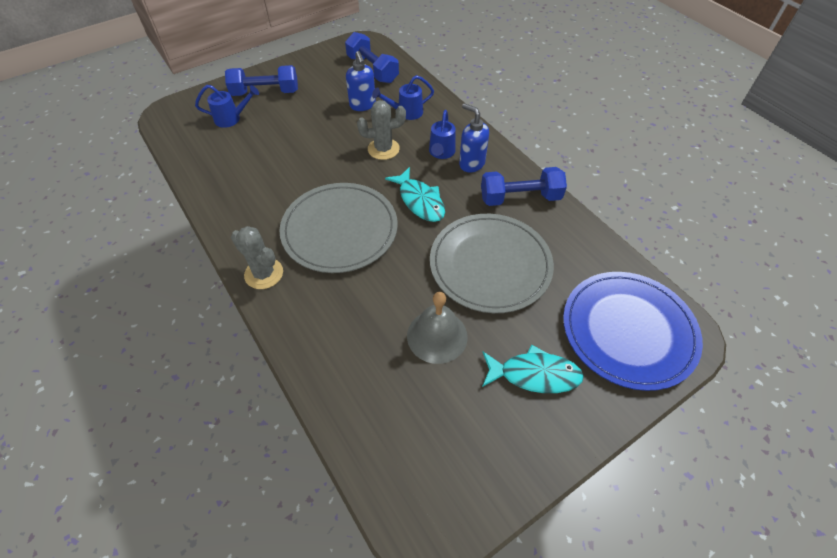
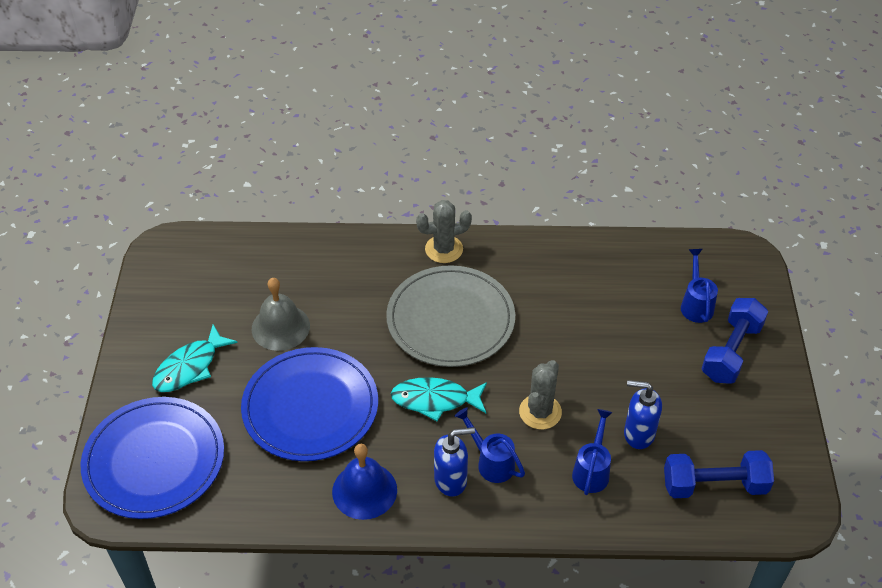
camera: 125 degrees right, 5 degrees down
blue watering can [195,85,259,128] -> blue watering can turned 150 degrees clockwise [681,249,718,323]
grey plate [430,214,554,313] -> blue plate [241,347,378,461]
blue dumbbell [481,167,567,206] -> blue bell [332,444,397,520]

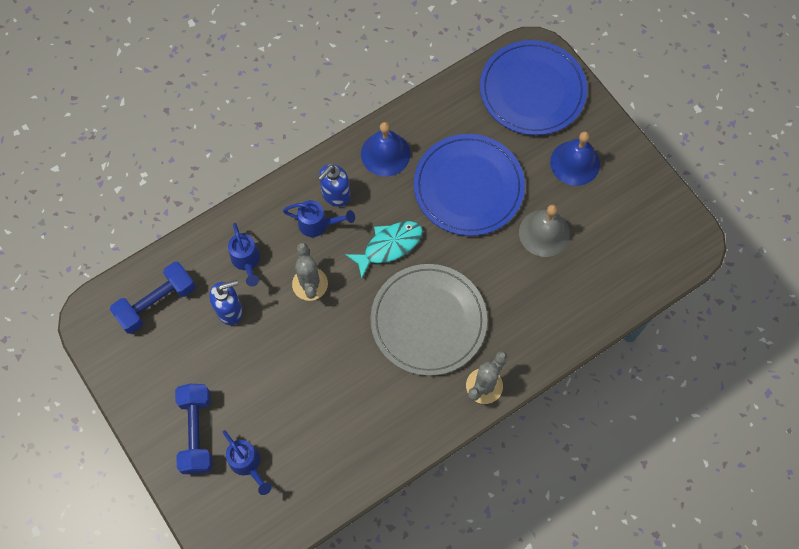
camera: 145 degrees right, 20 degrees up
turquoise fish [152,324,238,392] -> blue bell [550,131,600,186]

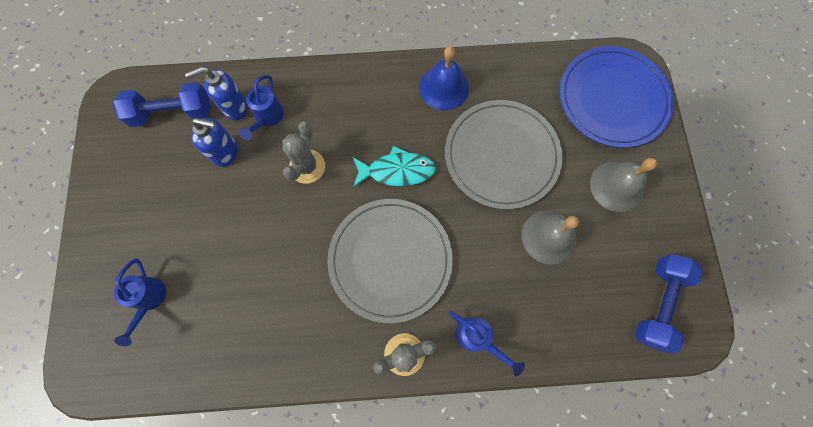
camera: 30 degrees right, 5 degrees up
blue dumbbell [175,384,213,474] -> blue dumbbell moved to [635,254,703,354]
blue watering can [283,200,355,237] -> blue watering can moved to [449,311,525,376]
blue soap dispenser [318,164,350,207] -> blue soap dispenser moved to [185,67,248,120]
blue plate [414,134,525,236] -> grey plate [445,100,563,209]
blue bell [550,131,600,186] -> grey bell [590,158,657,212]

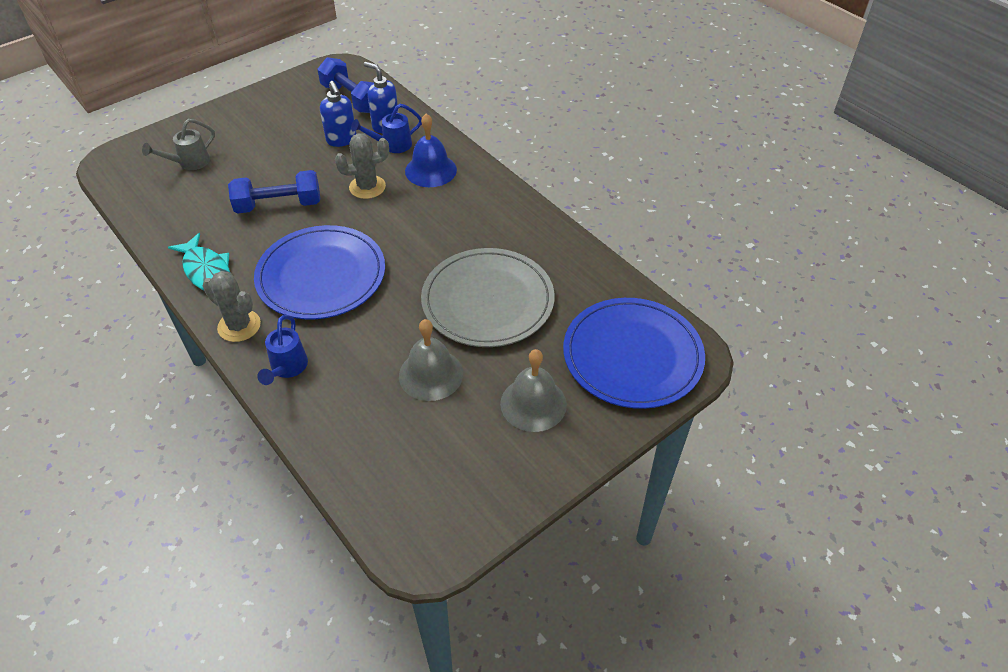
camera: 55 degrees right, 25 degrees down
blue watering can [114,259,166,346] -> grey watering can [142,119,215,170]
grey plate [327,199,453,323] -> blue plate [254,225,385,320]
turquoise fish [353,146,436,187] -> turquoise fish moved to [168,233,230,290]
blue bell [419,46,469,110] -> blue bell moved to [405,114,457,187]
blue dumbbell [635,254,703,354] -> blue dumbbell moved to [228,170,320,213]

